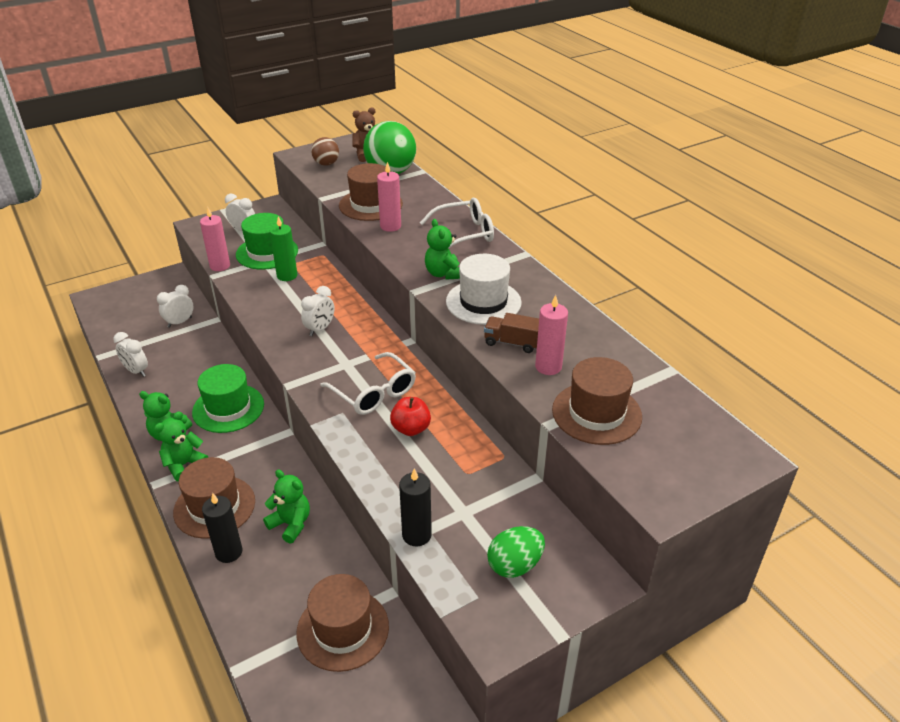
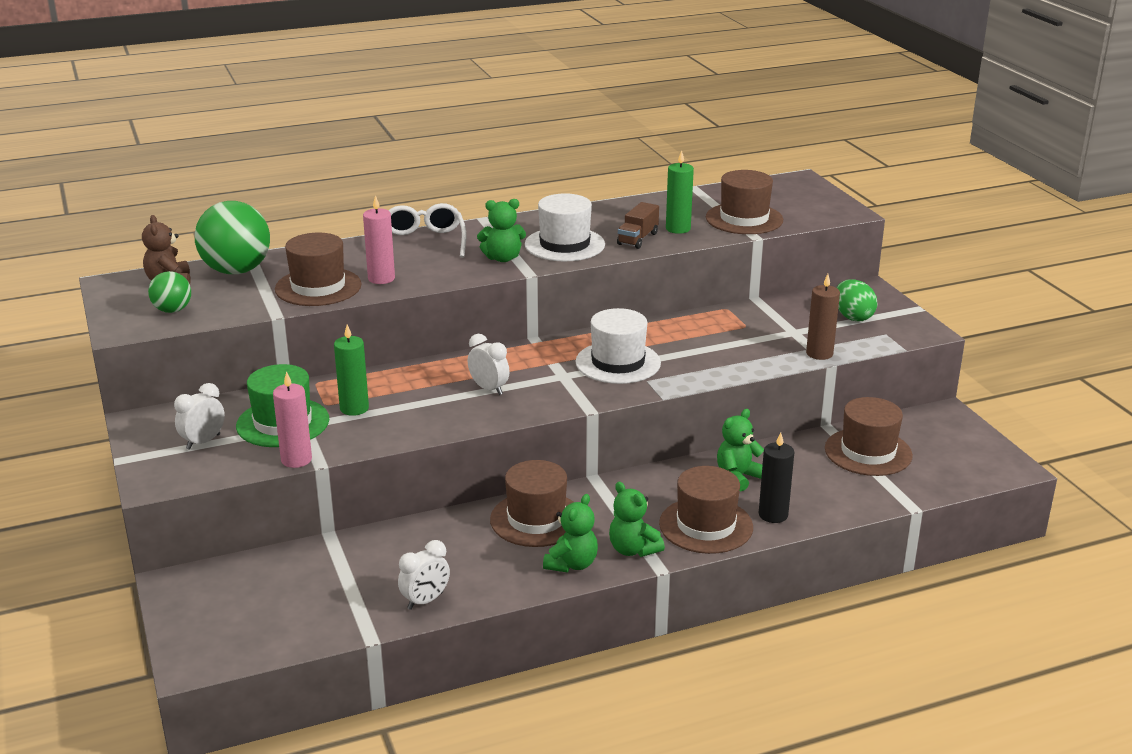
camera: 80 degrees left, 10 degrees down
white clock [157,285,194,328] -> none
green hat [192,364,264,433] -> brown hat [490,460,574,547]
brown ball [311,137,339,166] -> green ball [148,271,191,313]
white glasses [320,352,416,415] -> white hat [576,308,661,384]
red apple [390,397,431,436] -> none
black candle [399,468,432,546] -> brown candle [806,274,840,360]
pink candle [535,295,568,375] -> green candle [666,150,694,234]

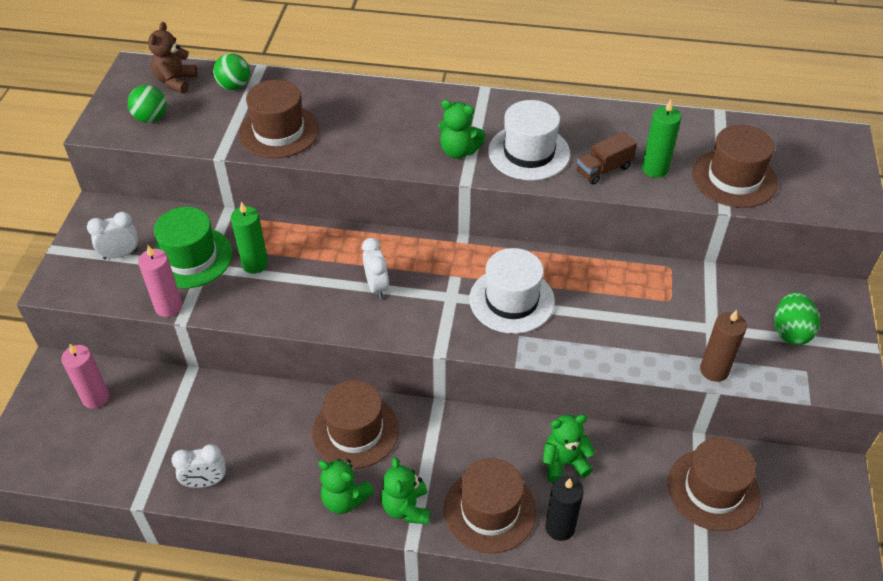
camera: 30 degrees right, 20 degrees up
green ball [195,201,270,274] -> green ball [213,53,250,90], size x0.53
pink candle [363,195,395,284] -> pink candle moved to [61,344,109,409]
white glasses [389,203,466,258] -> none
green teddy bear [543,494,598,572] -> green teddy bear turned 60 degrees clockwise [318,459,374,514]

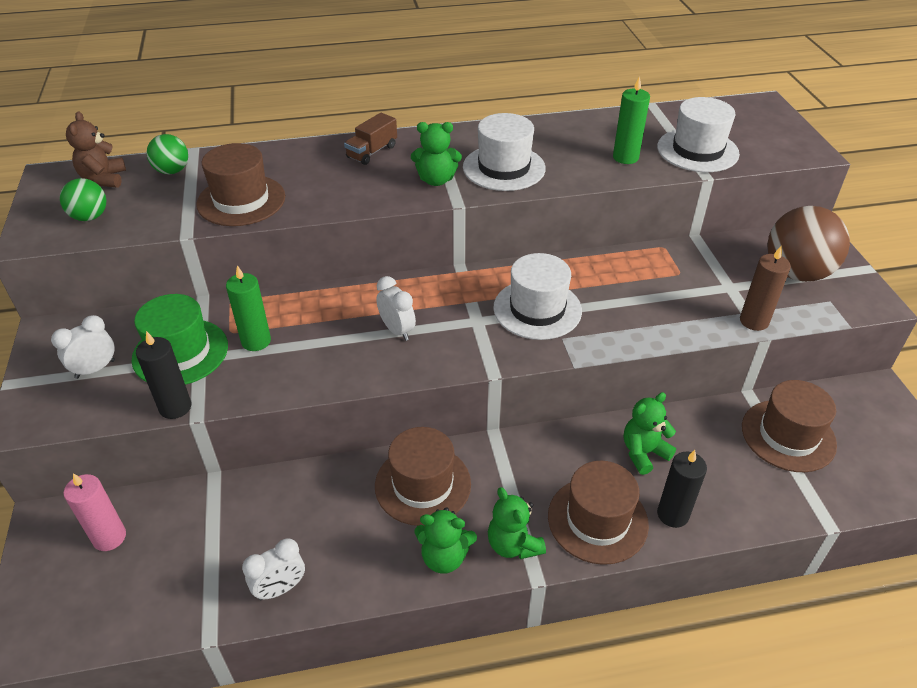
camera: 20 degrees left, 5 degrees down
pink candle [138,245,182,317] -> black candle [136,331,191,419]
brown truck [577,132,637,185] -> brown truck moved to [344,113,397,165]
brown hat [692,125,778,208] -> white hat [657,97,740,172]
green egg [775,292,820,345] -> brown ball [767,206,850,282]

